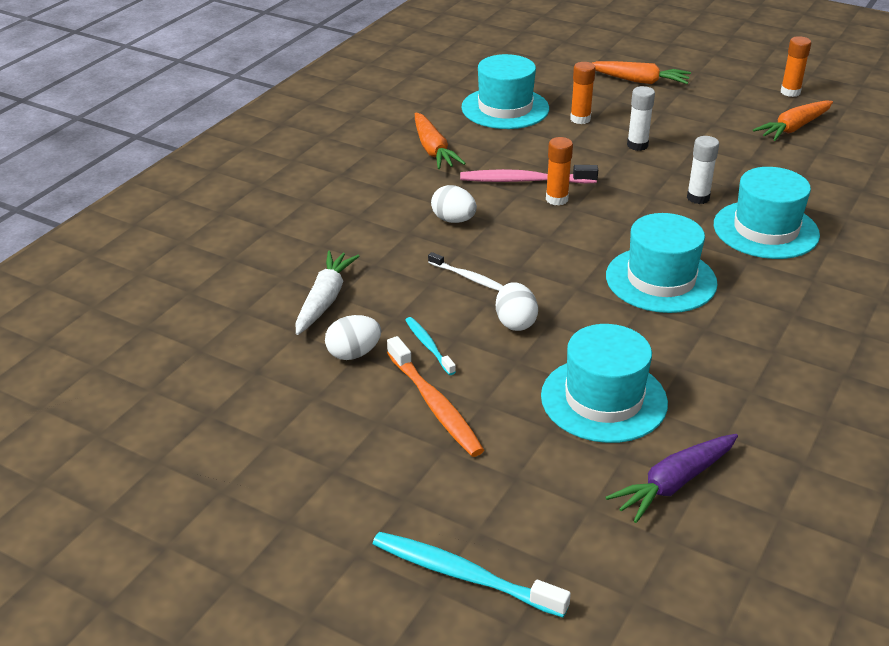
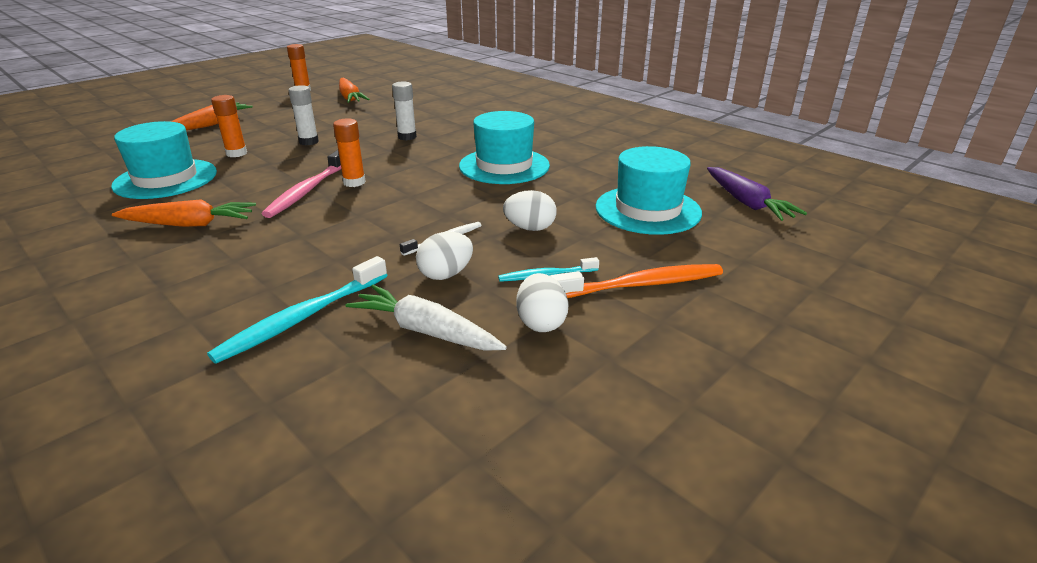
camera: 75 degrees left, 5 degrees down
turquoise toothbrush [373,532,571,618] -> turquoise toothbrush moved to [207,256,387,364]
white egg [431,185,477,223] -> white egg moved to [416,232,473,280]
turquoise hat [714,167,820,259] -> none

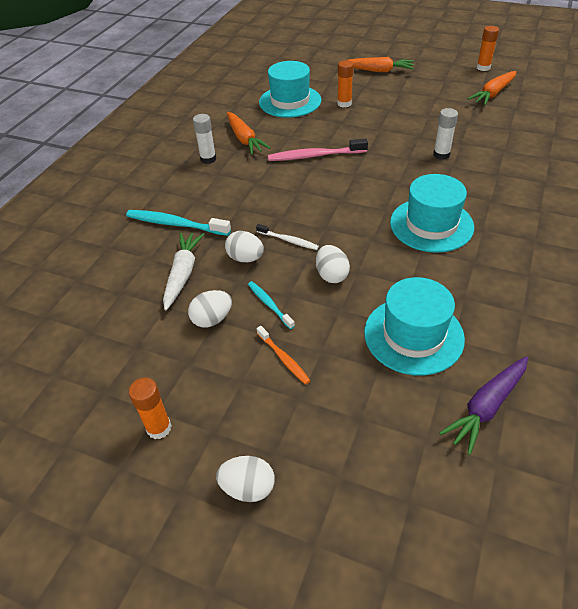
camera: 70 degrees right, 15 degrees up
white glue stick [288,85,319,145] -> white glue stick moved to [193,114,216,164]
orange glue stick [333,118,366,187] -> orange glue stick moved to [129,378,172,439]
orange toothbrush [550,264,723,298] -> orange toothbrush [257,326,310,385], size x0.58
none -> white egg [216,456,275,502]

